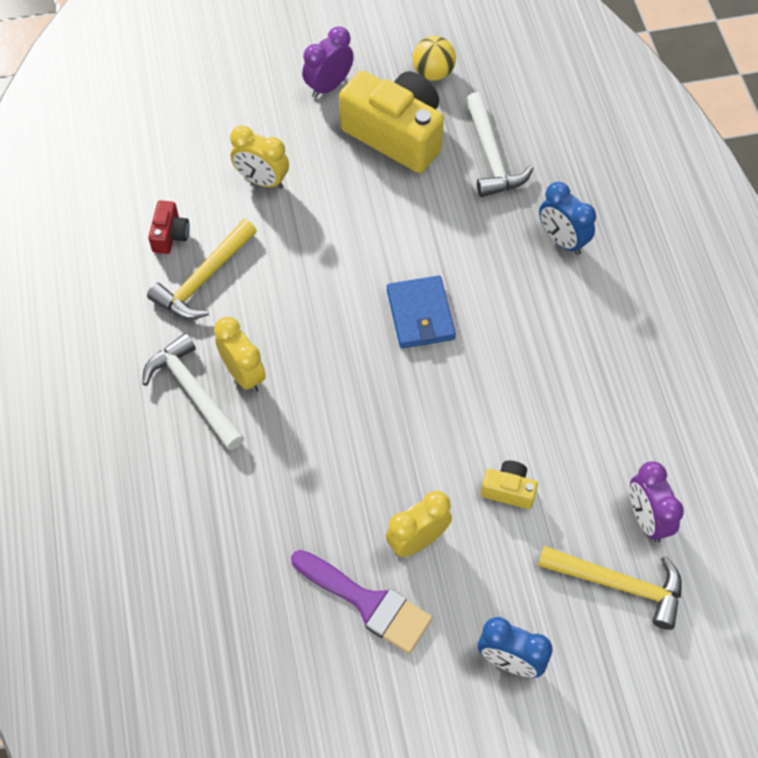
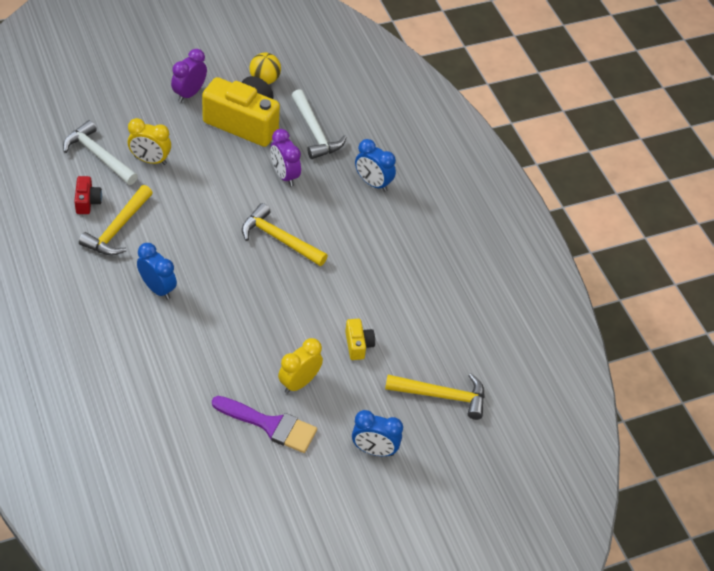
camera: 15 degrees left, 10 degrees down
white hammer [142,333,244,450] -> white hammer moved to [63,120,138,185]
yellow clock [214,317,266,393] -> blue clock [137,243,177,300]
blue wallet [387,276,456,349] -> yellow hammer [242,203,328,266]
yellow camera [481,460,538,509] -> yellow camera turned 75 degrees clockwise [345,319,375,360]
purple clock [630,461,684,543] -> purple clock moved to [271,129,301,186]

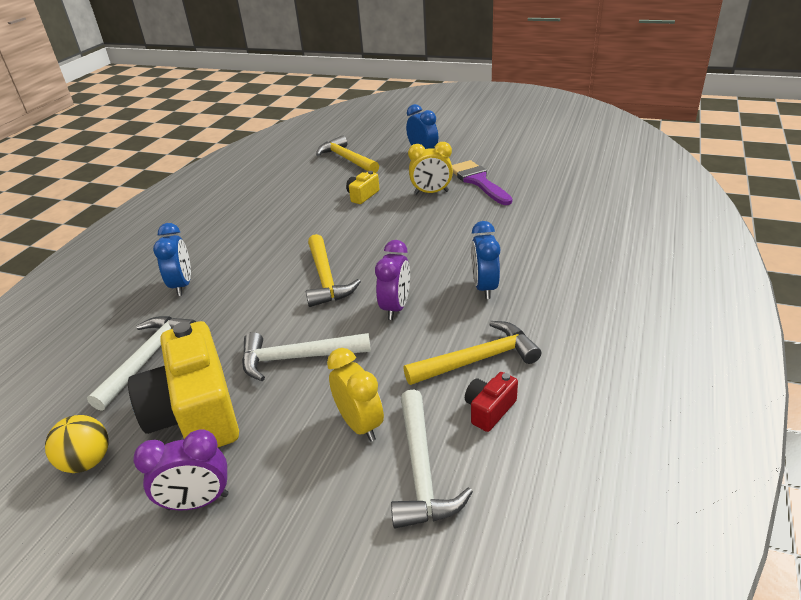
camera: 130 degrees left, 15 degrees down
purple clock [271,129,301,186] -> purple clock moved to [375,240,410,320]
none -> white hammer [242,332,371,381]

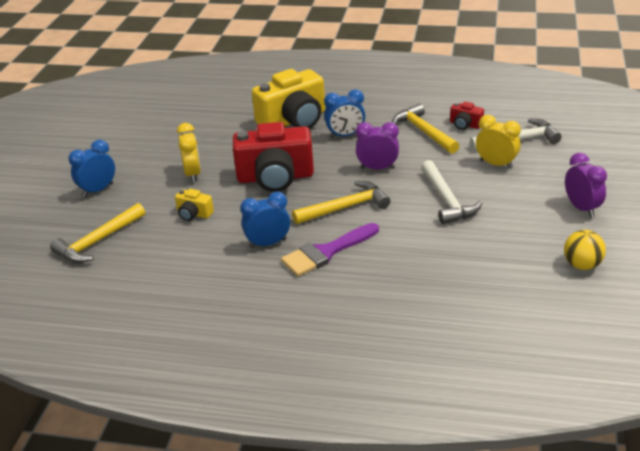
camera: 100 degrees left, 0 degrees up
white hammer [87,316,196,411] -> none
yellow camera [128,321,239,448] -> yellow camera moved to [252,69,325,129]
blue clock [153,223,191,296] -> blue clock moved to [240,192,290,249]
yellow clock [327,348,384,442] -> yellow clock turned 75 degrees clockwise [476,115,521,169]
purple brush [452,160,512,205] -> purple brush moved to [281,223,379,276]
none -> red camera [233,122,314,192]

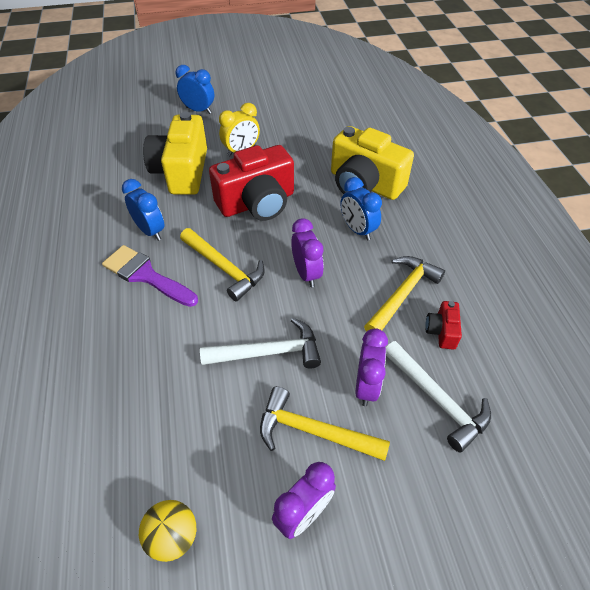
camera: 65 degrees right, 15 degrees up
yellow hammer [50,203,145,263] -> yellow hammer moved to [260,386,390,461]
yellow camera [175,189,214,221] -> yellow camera [143,112,207,195], size x2.25
red camera [233,122,314,192] -> red camera turned 90 degrees counterclockwise [209,145,294,221]
white hammer [421,160,482,224] -> white hammer turned 150 degrees counterclockwise [200,318,321,368]
yellow clock [476,115,521,169] -> purple clock [355,328,388,406]

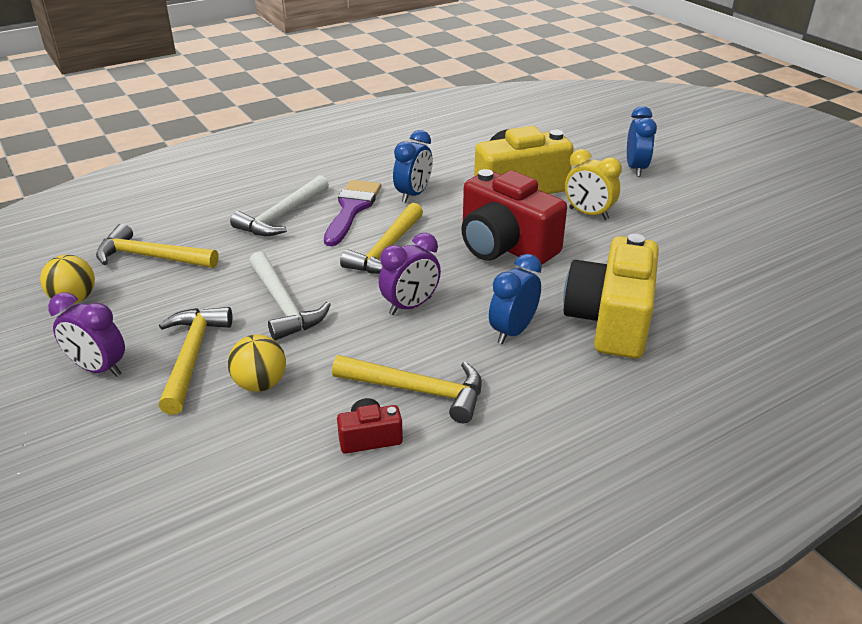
camera: 70 degrees right, 15 degrees down
purple clock [355,328,388,406] -> yellow ball [228,335,286,392]
white hammer [386,341,491,452] -> white hammer moved to [230,175,329,236]
none -> yellow hammer [96,224,219,268]

